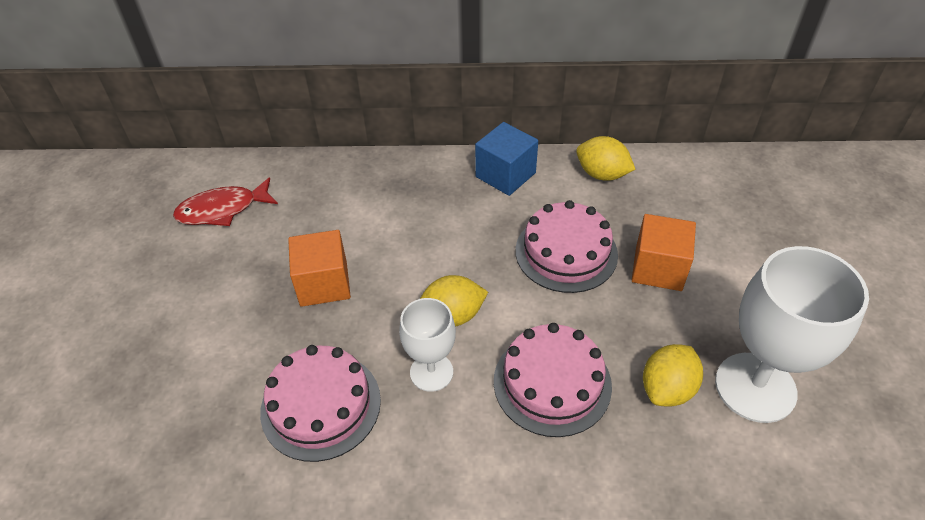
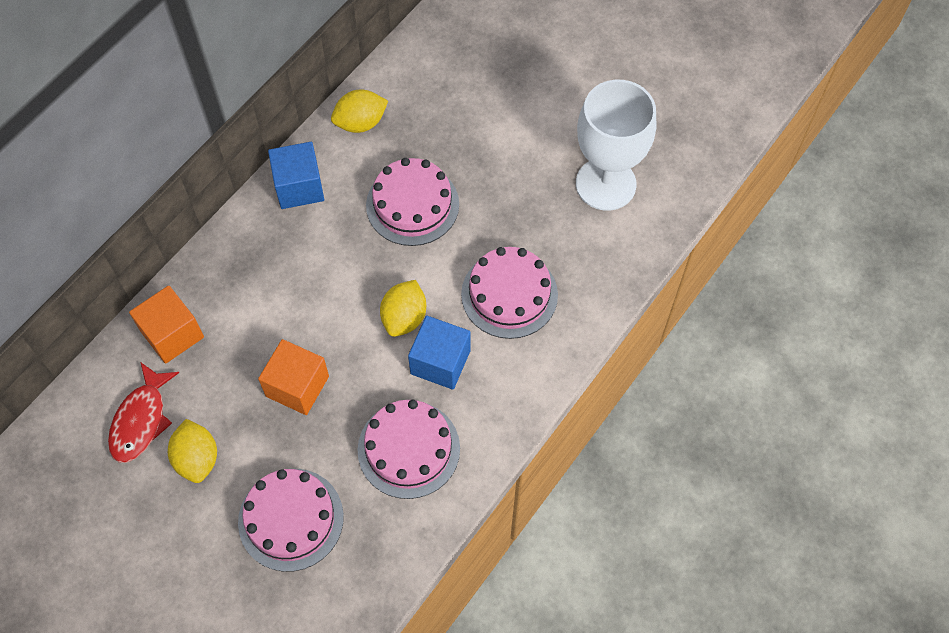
camera: 55 degrees left, 15 degrees up
white goblet [399,298,456,392] -> blue cube [408,316,471,390]
orange cube [632,214,696,291] -> orange cube moved to [129,286,204,364]
yellow lemon [643,344,703,407] -> yellow lemon moved to [168,419,217,483]
none -> pink cake [238,469,344,572]

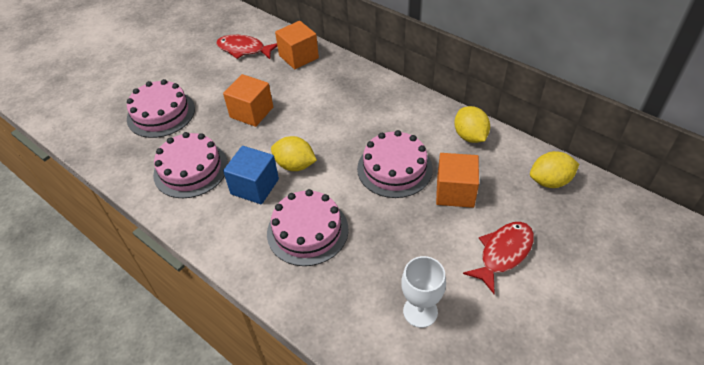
camera: 95 degrees right, 15 degrees down
yellow lemon [168,419,217,483] -> yellow lemon moved to [530,151,579,188]
blue cube [268,142,324,209] -> none
white goblet [576,80,656,211] -> white goblet [401,256,446,328], size x0.57
none -> orange cube [436,153,479,208]
none -> red fish [463,222,534,294]

